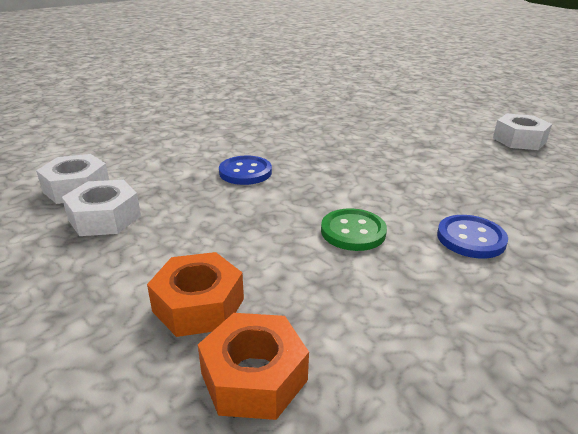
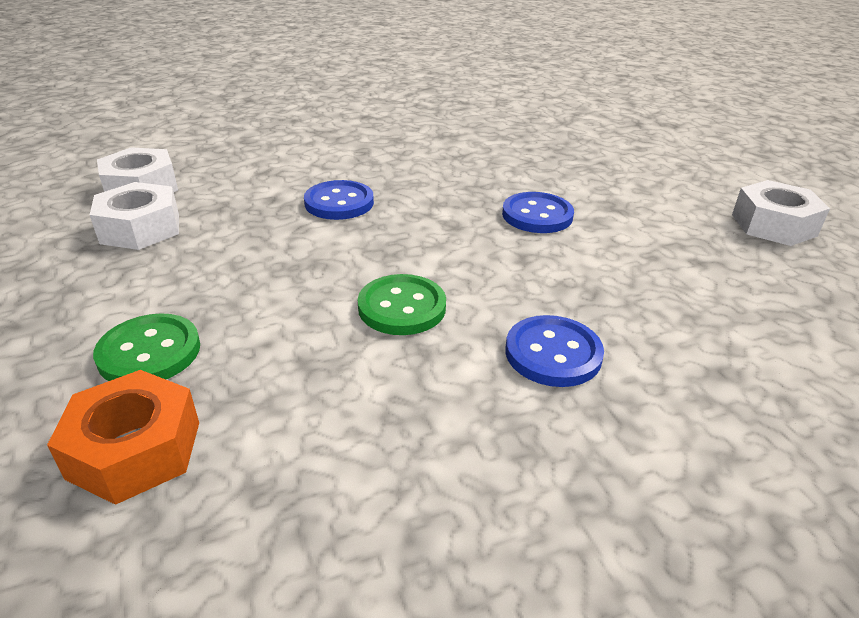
camera: 20 degrees right, 5 degrees up
orange nut [147,252,244,337] -> green button [93,313,200,381]
none -> blue button [502,192,574,233]

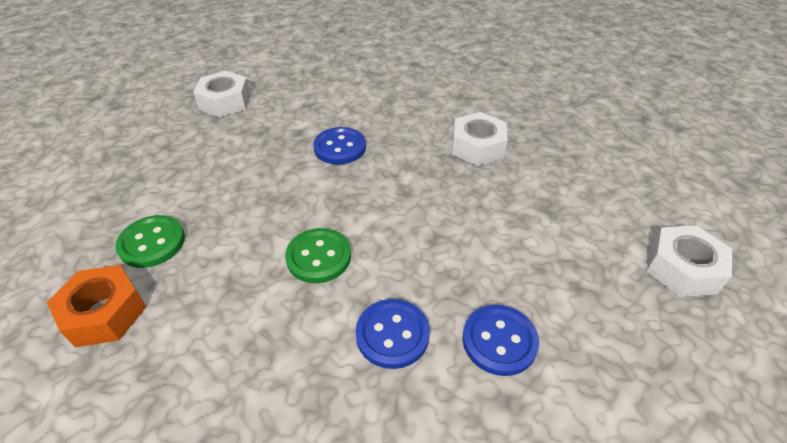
camera: 25 degrees right, 10 degrees up
white nut [90,182,179,250] -> white nut moved to [452,112,508,166]
blue button [502,192,574,233] -> blue button moved to [462,305,539,376]

